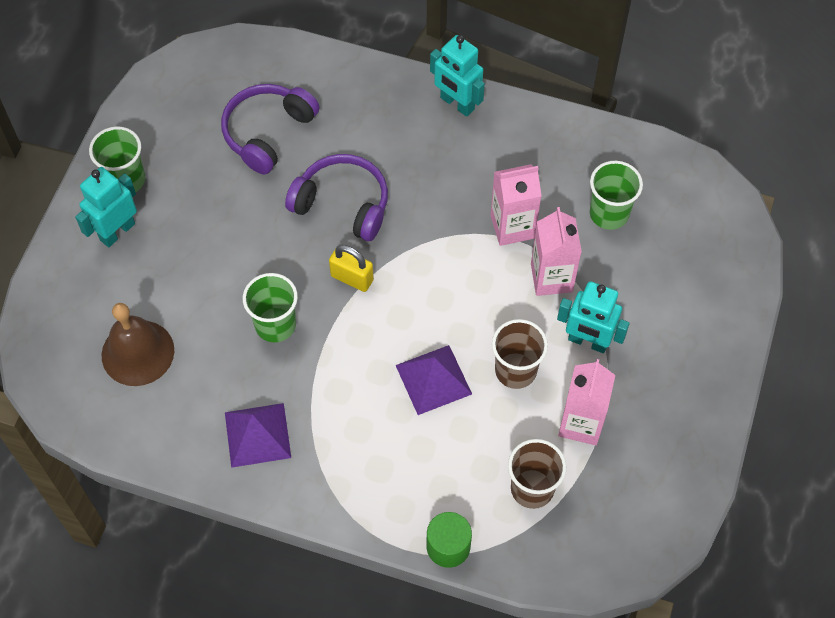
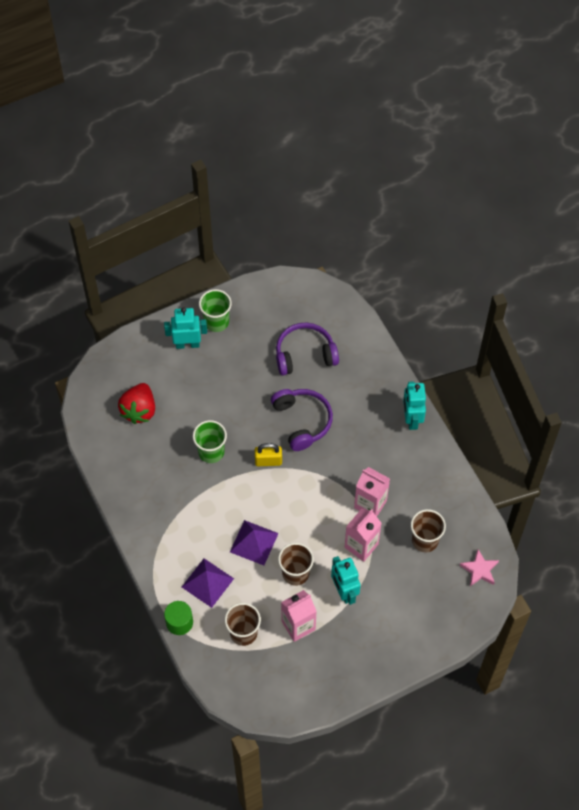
camera: 45 degrees right, 0 degrees up
brown bell [102,303,174,386] -> red strawberry [118,383,155,424]
purple pyramid [225,403,291,468] -> purple pyramid moved to [182,558,234,608]
yellow padlock [329,245,374,292] -> yellow padlock turned 75 degrees counterclockwise [255,443,282,466]
green cup [590,161,643,230] -> brown cup [411,509,446,552]
none -> pink star [460,549,499,586]

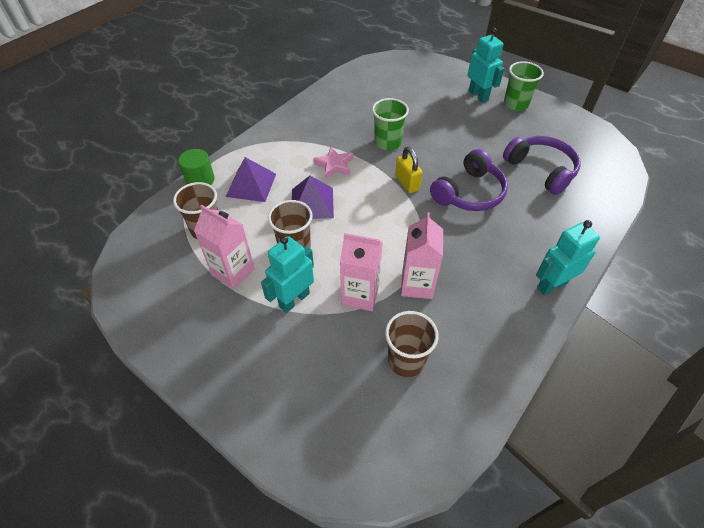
camera: 65 degrees right, 10 degrees down
red strawberry [118,383,155,424] -> none
pink star [460,549,499,586] -> pink star moved to [313,147,353,179]

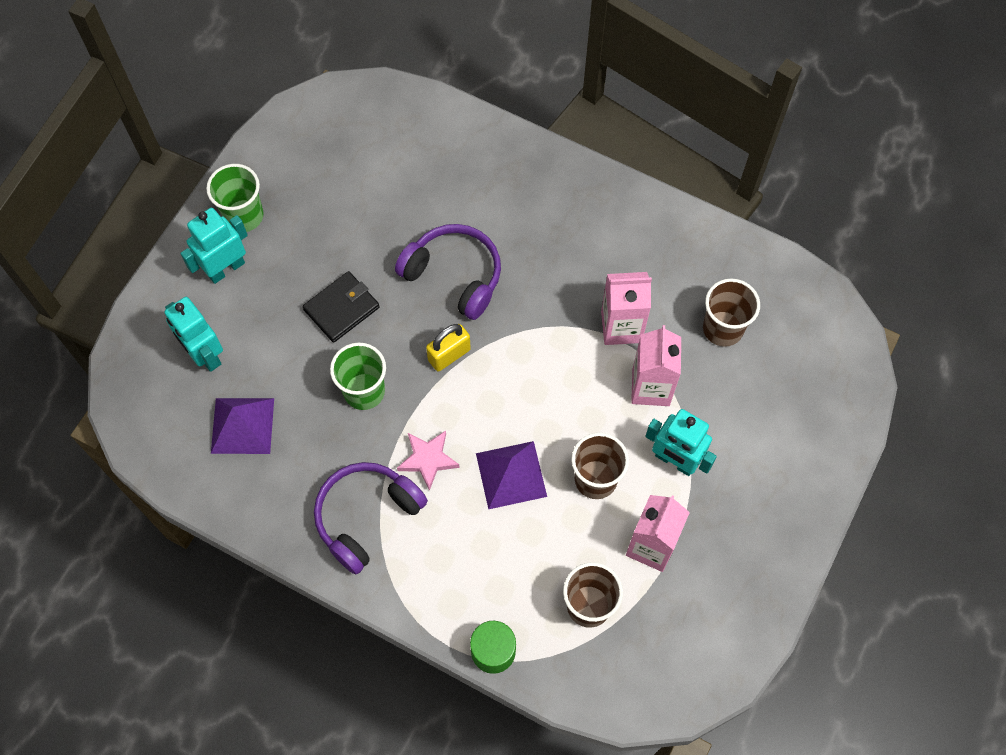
camera: 100 degrees left, 15 degrees up
purple pyramid [226,157,276,202] -> purple pyramid moved to [211,398,274,454]
purple headphones [503,136,581,195] -> purple headphones moved to [314,462,428,574]
turquoise robot [536,220,600,296] -> turquoise robot moved to [164,297,223,372]
none -> black wallet [303,271,380,343]

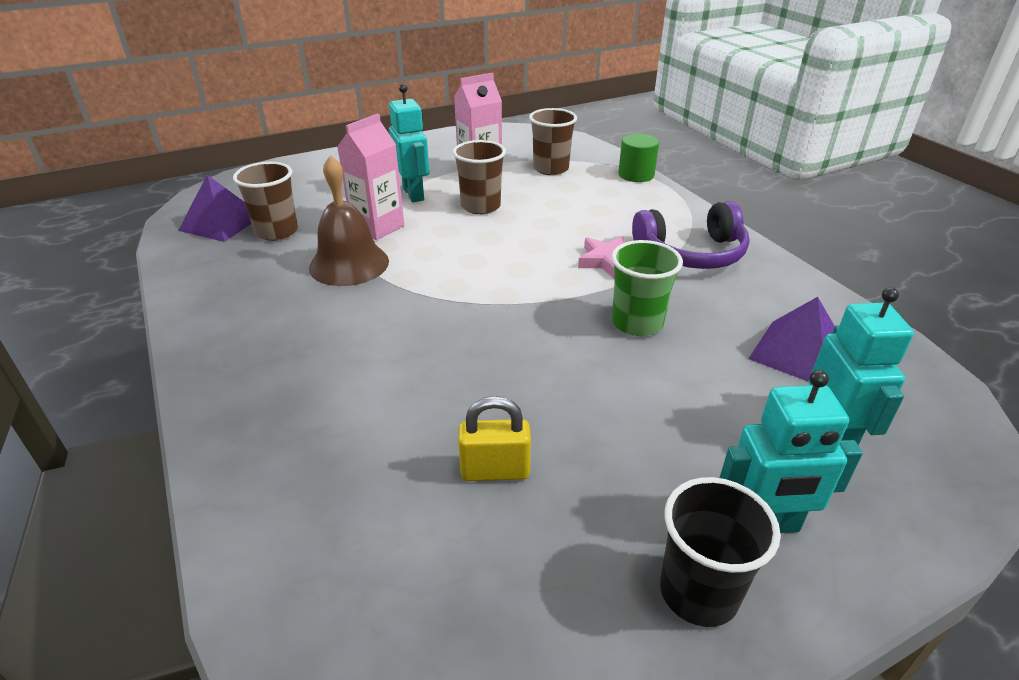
camera: 145 degrees left, 30 degrees down
green cup [206,164,264,232] -> black cup [660,477,781,627]
black wallet [303,271,380,343] -> none
purple headphones [395,224,501,320] -> none
yellow padlock [426,324,471,372] -> yellow padlock moved to [458,396,531,481]
purple pyramid [476,441,547,509] -> purple pyramid moved to [178,175,251,242]
pink carton [601,272,652,345] -> brown bell [309,155,389,286]

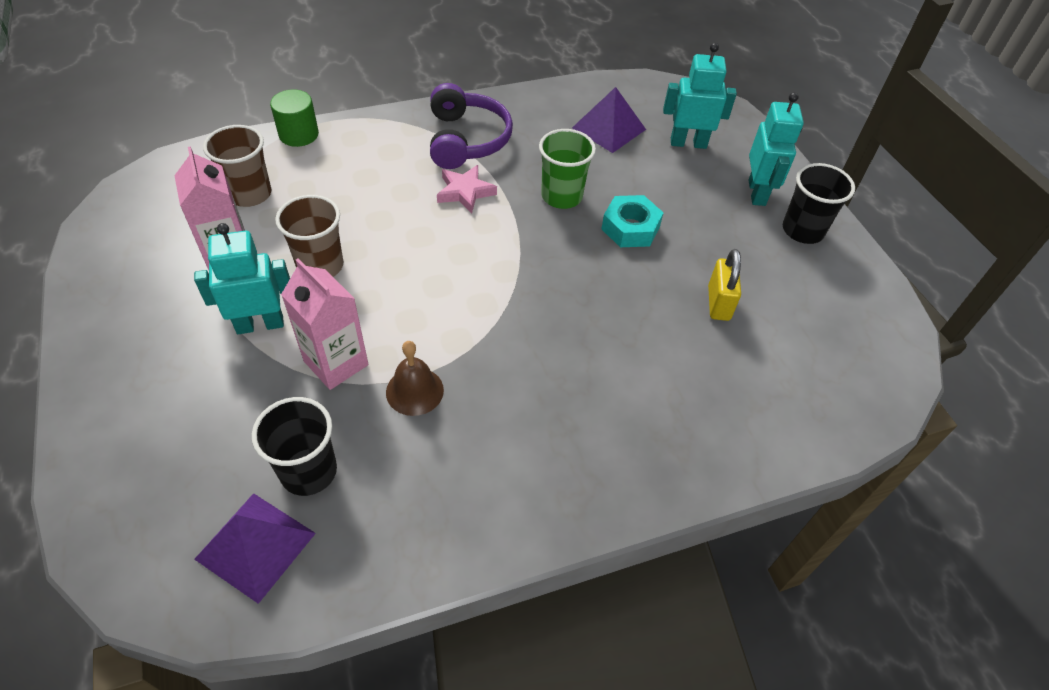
camera: 85 degrees left, 15 degrees up
brown cup [233,162,298,241] -> black cup [252,397,337,496]
brown bell [309,155,389,286] -> brown bell [386,341,444,416], size x0.64
none -> turquoise nut [601,195,663,247]

